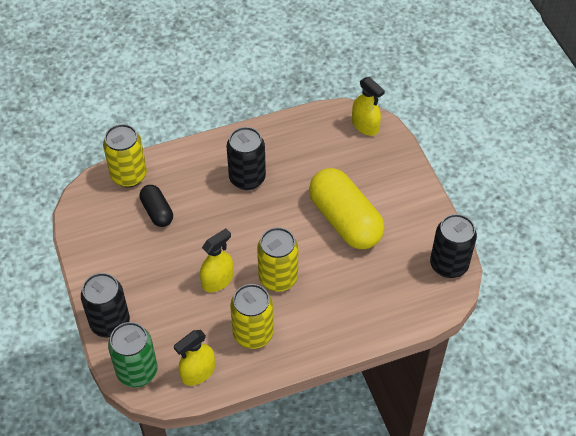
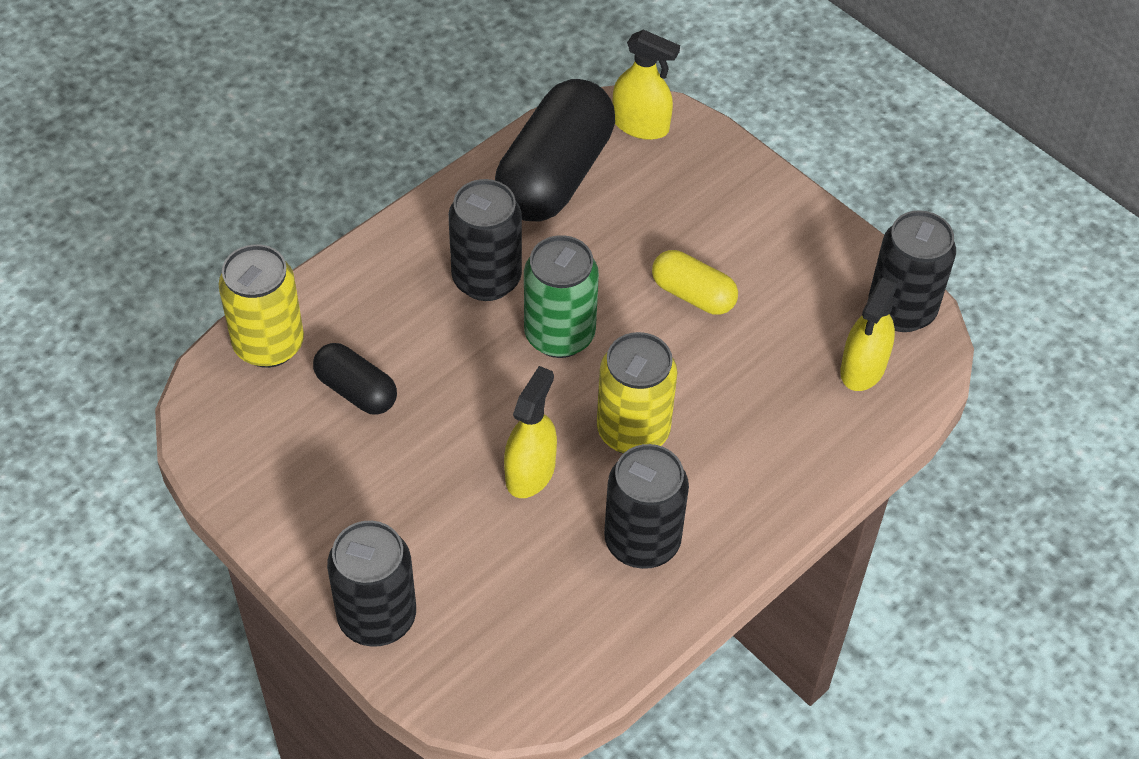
camera: 25 degrees left, 0 degrees up
green can [108,322,158,387] -> green can moved to [524,235,599,358]
yellow spray bottle [174,330,215,386] -> yellow spray bottle moved to [840,277,898,391]
yellow can [230,284,274,349] -> black can [604,444,689,569]
yellow capsule [309,168,384,249] -> yellow capsule [652,250,738,315], size x0.52
none -> black capsule [495,79,615,221]

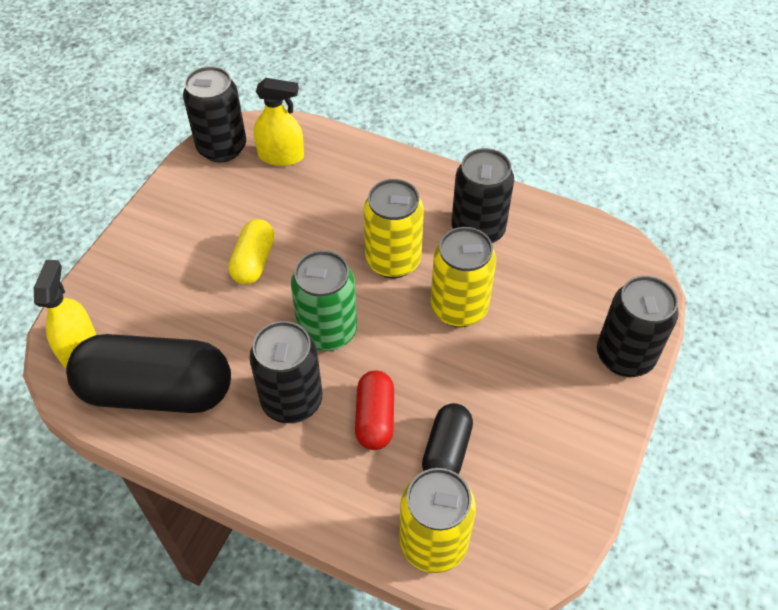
camera: 110 degrees left, 0 degrees up
yellow spray bottle [504,366,557,498] -> yellow can [431,227,496,327]
none -> red capsule [355,370,394,450]

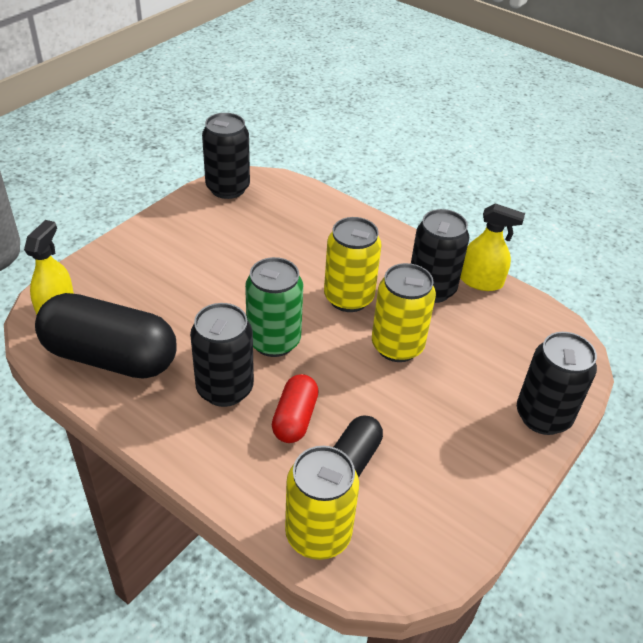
camera: 10 degrees right, 10 degrees down
yellow capsule [228,219,274,285] -> none
yellow spray bottle [254,78,304,166] -> yellow spray bottle moved to [460,203,525,291]

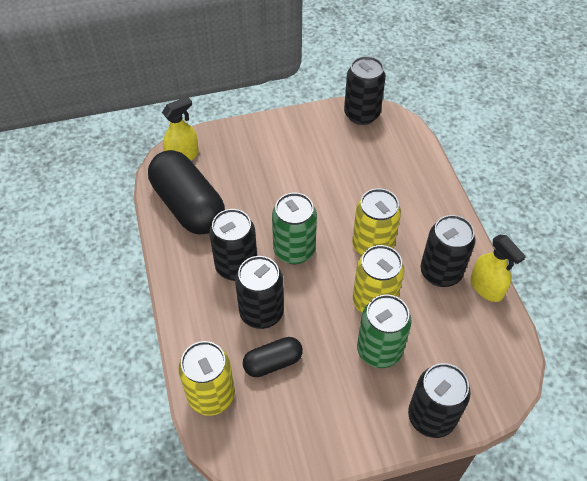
camera: 40 degrees right, 10 degrees up
red capsule [272,374,319,443] -> black can [235,256,284,329]
none -> green can [357,295,412,368]

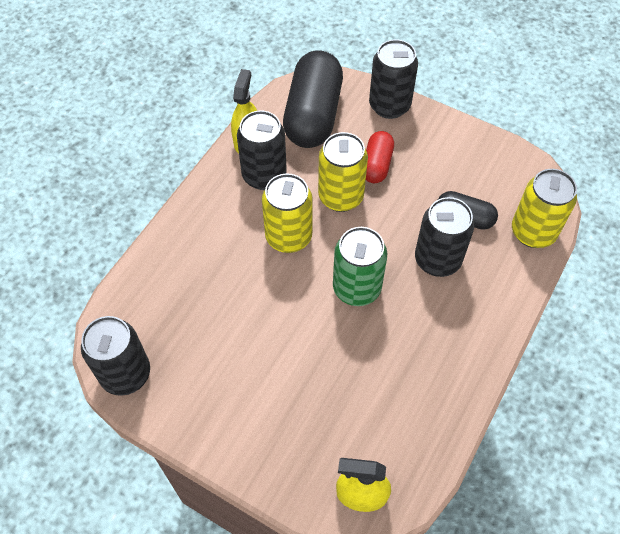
camera: 135 degrees left, 5 degrees up
black capsule [148,150,225,235] -> black capsule moved to [283,51,343,148]
black can [209,209,257,281] -> none
green can [357,295,412,368] -> red capsule [366,131,394,183]

